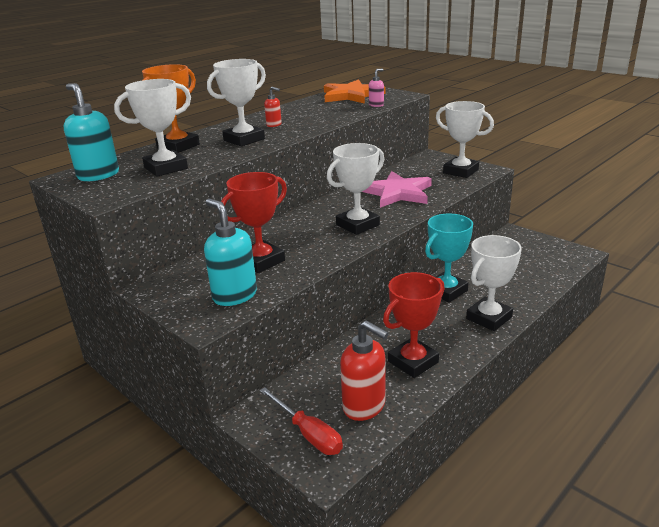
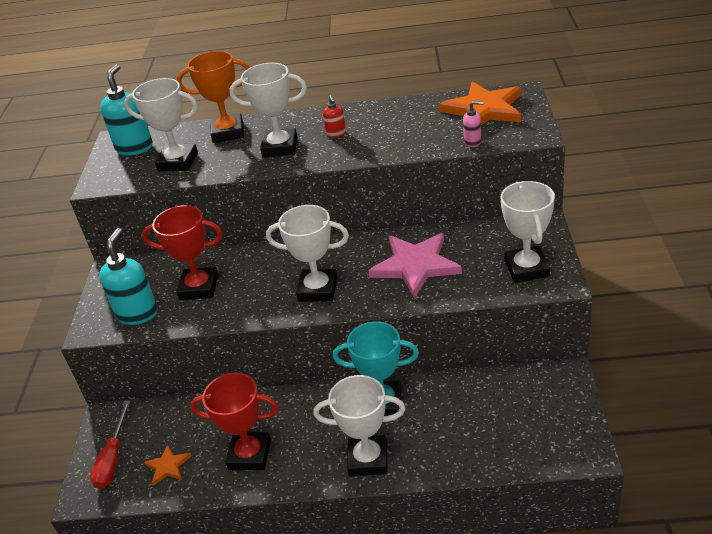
camera: 50 degrees right, 10 degrees up
red soap dispenser [340,320,389,421] -> orange star [144,445,191,485]

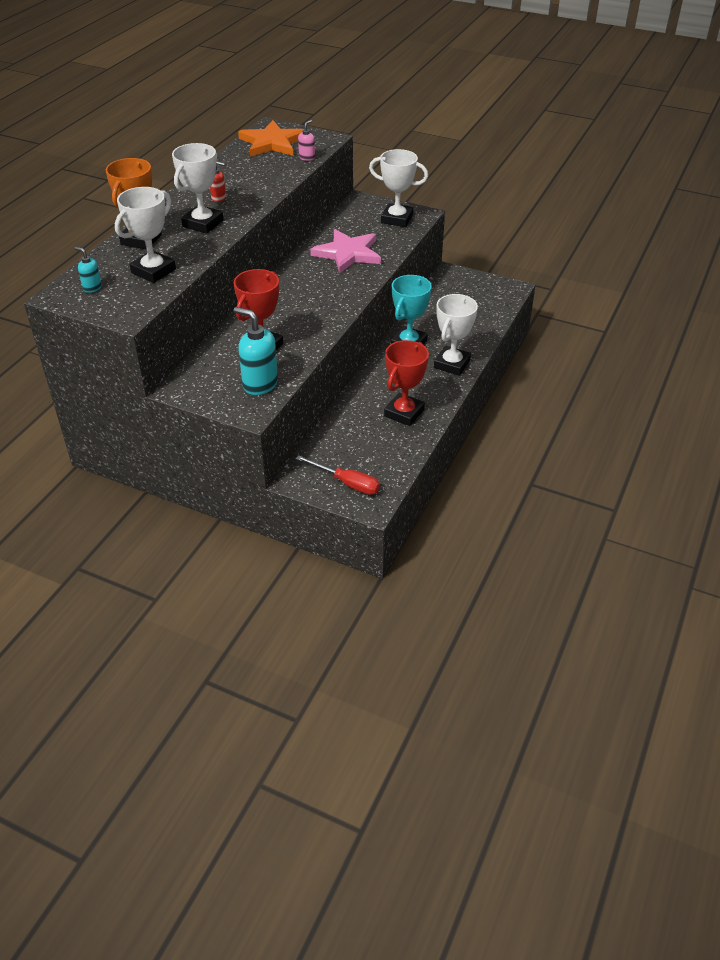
camera: 70 degrees left, 5 degrees up
turquoise soap dispenser [100,64,153,155] -> turquoise soap dispenser [74,247,102,293], size x0.51
orange star [144,445,191,485] -> none
white trophy [266,205,349,302] -> none

